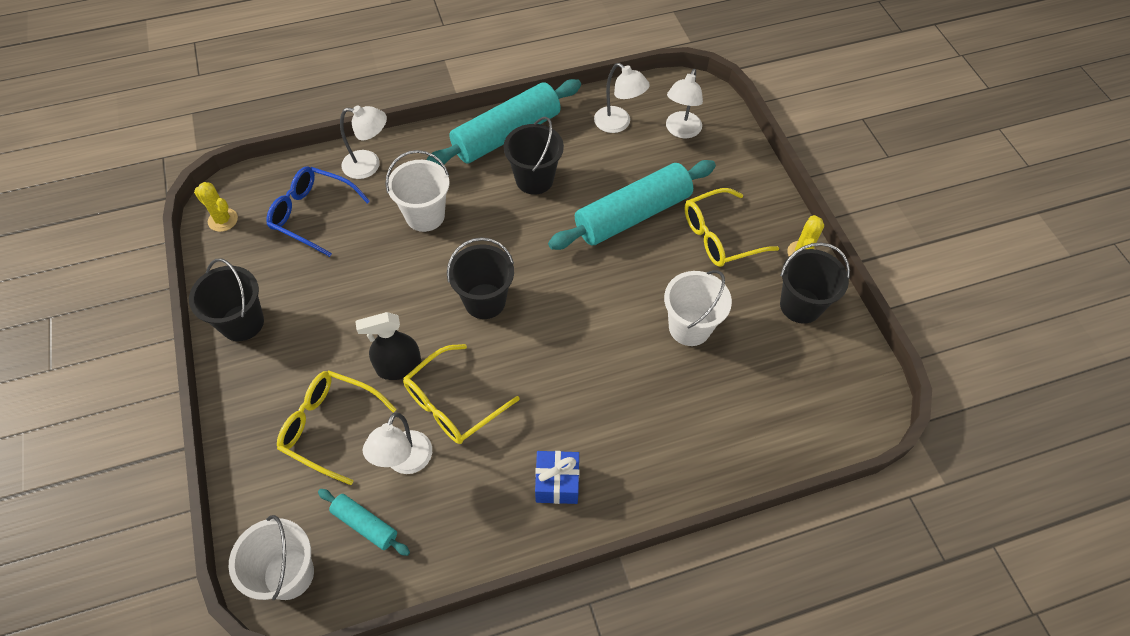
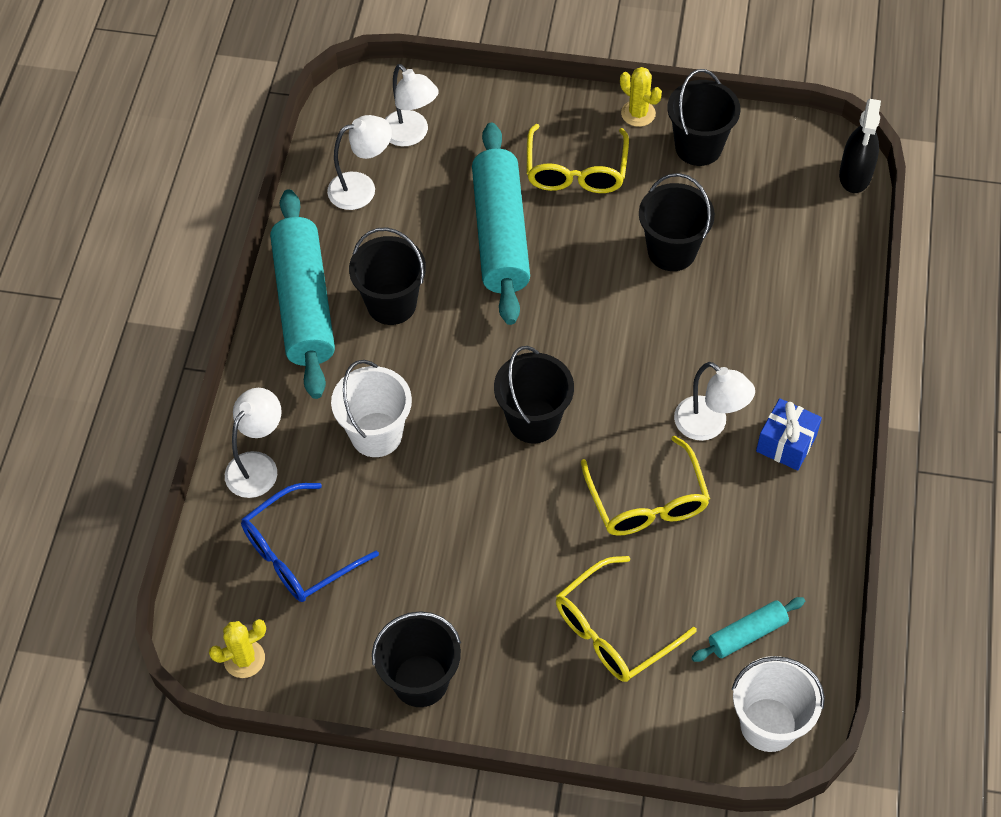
camera: 60 degrees left, 0 degrees up
black spray bottle [355,312,422,380] -> black spray bottle moved to [839,99,881,193]
white lamp [363,413,432,474] -> white lamp moved to [674,362,755,441]
white bucket [664,270,732,346] -> black bucket [639,173,715,271]

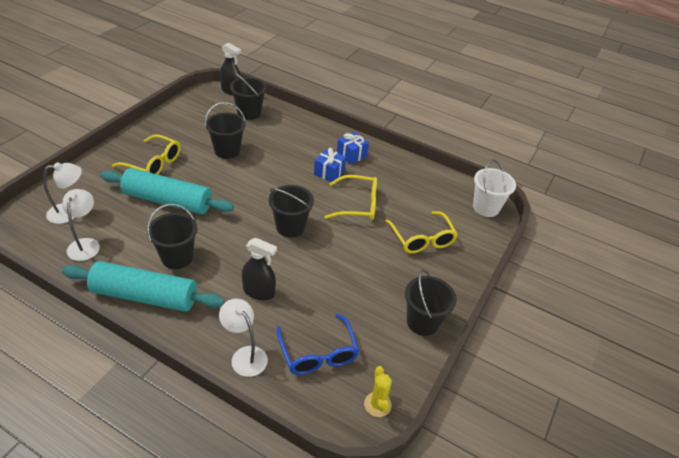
camera: 75 degrees left, 15 degrees down
white bucket [331,360,412,457] -> black spray bottle [242,238,277,300]
yellow cactus [620,67,662,127] -> none
black bucket [667,69,741,166] -> black bucket moved to [230,73,267,120]
white lamp [674,362,755,441] -> blue gift [314,148,346,182]
turquoise rolling pin [691,597,805,662] -> none

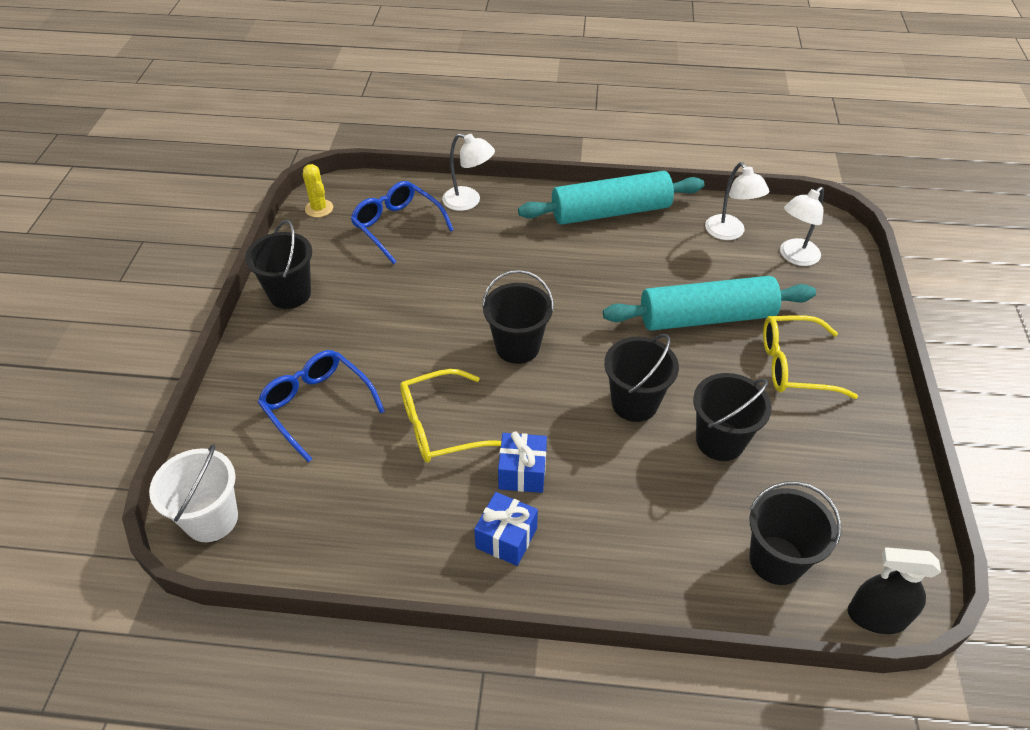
camera: 160 degrees right, 5 degrees up
black bucket [147,204,198,269] -> black bucket moved to [604,334,679,422]
black spray bottle [242,238,277,300] -> none
yellow glasses [385,211,458,253] -> blue glasses [257,350,385,462]

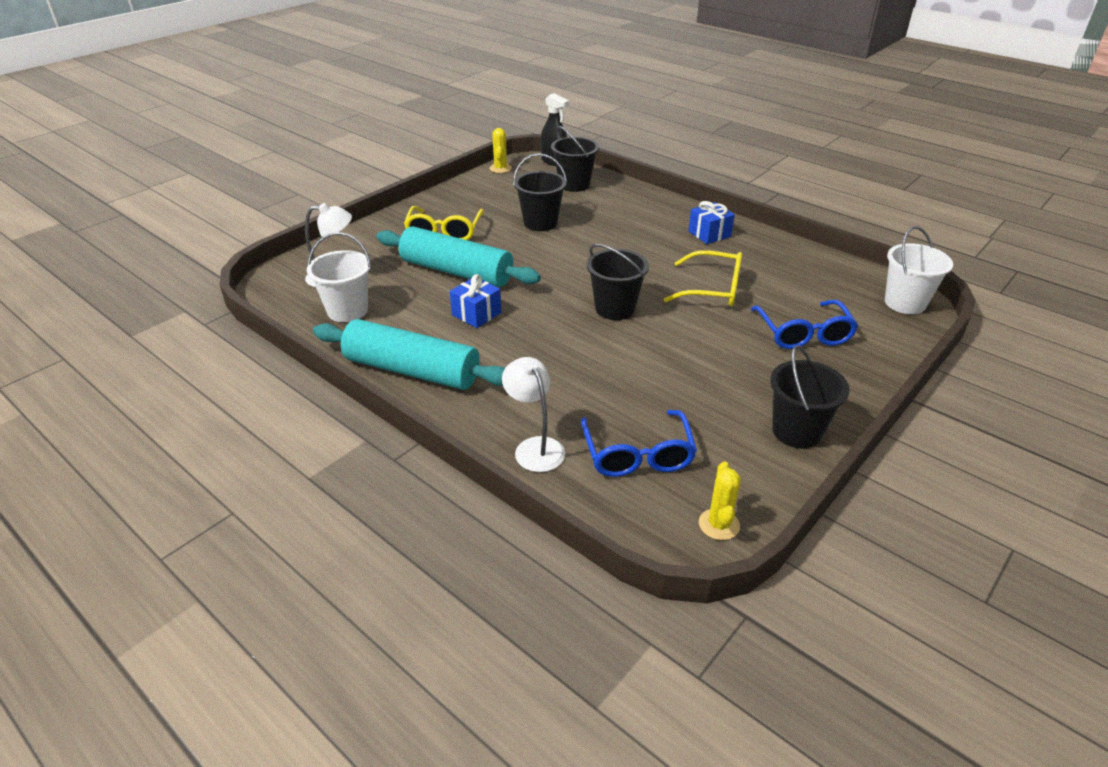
camera: 145 degrees left, 10 degrees down
blue gift [498,431,547,493] -> blue gift moved to [450,274,501,328]
black bucket [604,334,679,422] -> none
white lamp [705,162,769,240] -> white bucket [307,232,371,322]
yellow glasses [763,315,858,399] -> yellow glasses turned 60 degrees clockwise [404,206,484,240]
none -> yellow cactus [490,128,512,173]

